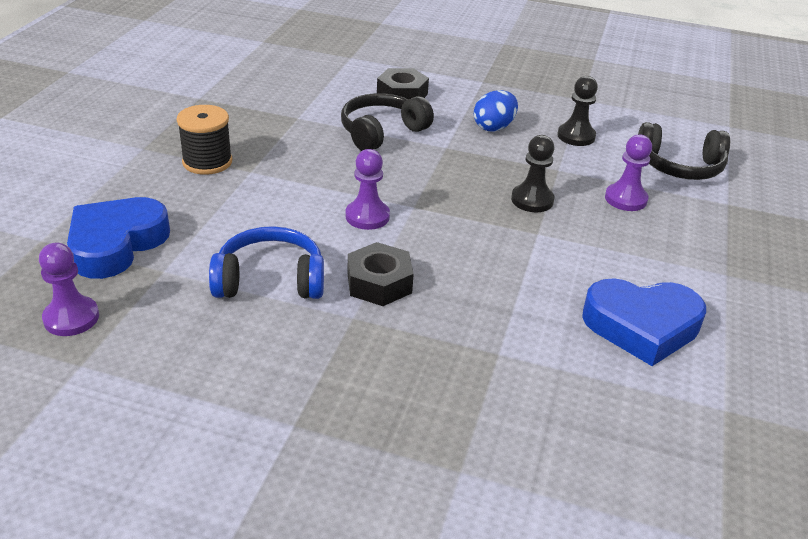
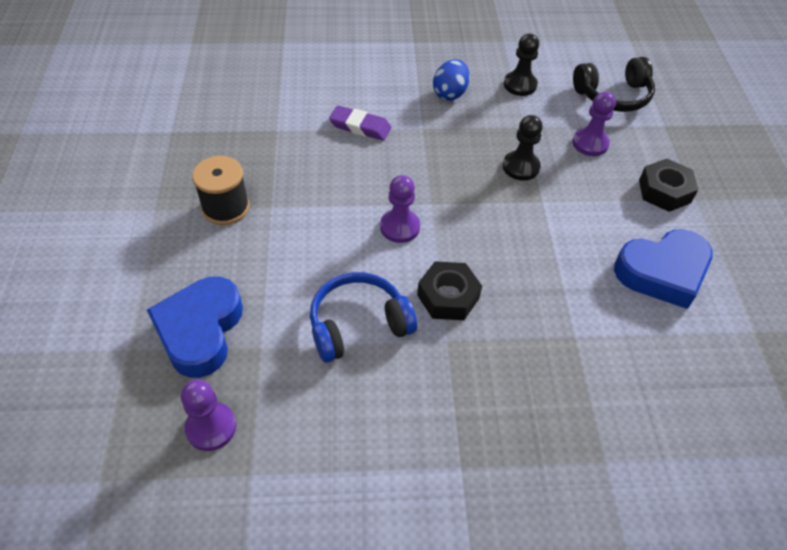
camera: 20 degrees left, 15 degrees up
black headphones [341,93,434,151] -> purple eraser [329,105,391,141]
black nut [377,68,429,99] -> black nut moved to [639,159,698,212]

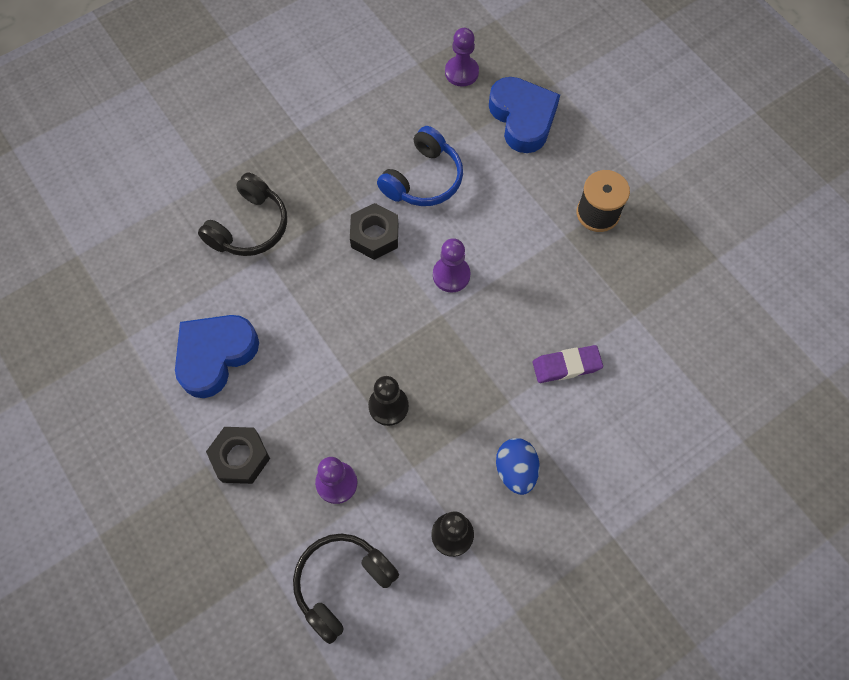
camera: 150 degrees right, 15 degrees up
none -> black headphones [198,173,287,256]

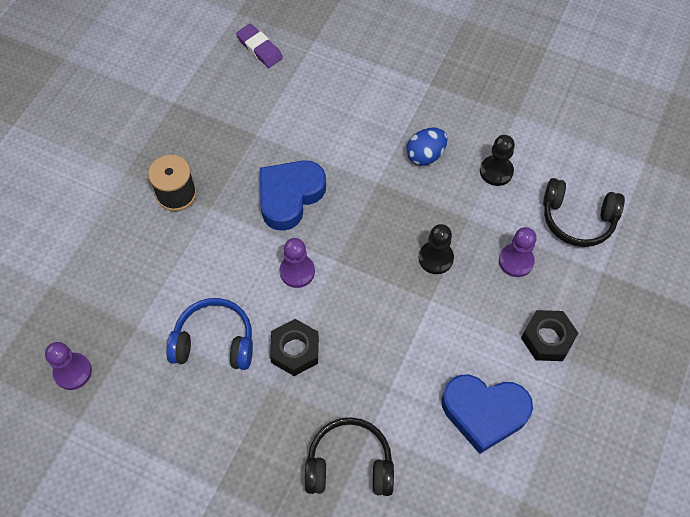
camera: 120 degrees left, 5 degrees down
blue heart [489,77,560,153] -> blue heart moved to [260,160,326,231]
purple eraser [532,345,603,383] -> purple eraser moved to [236,24,283,68]

